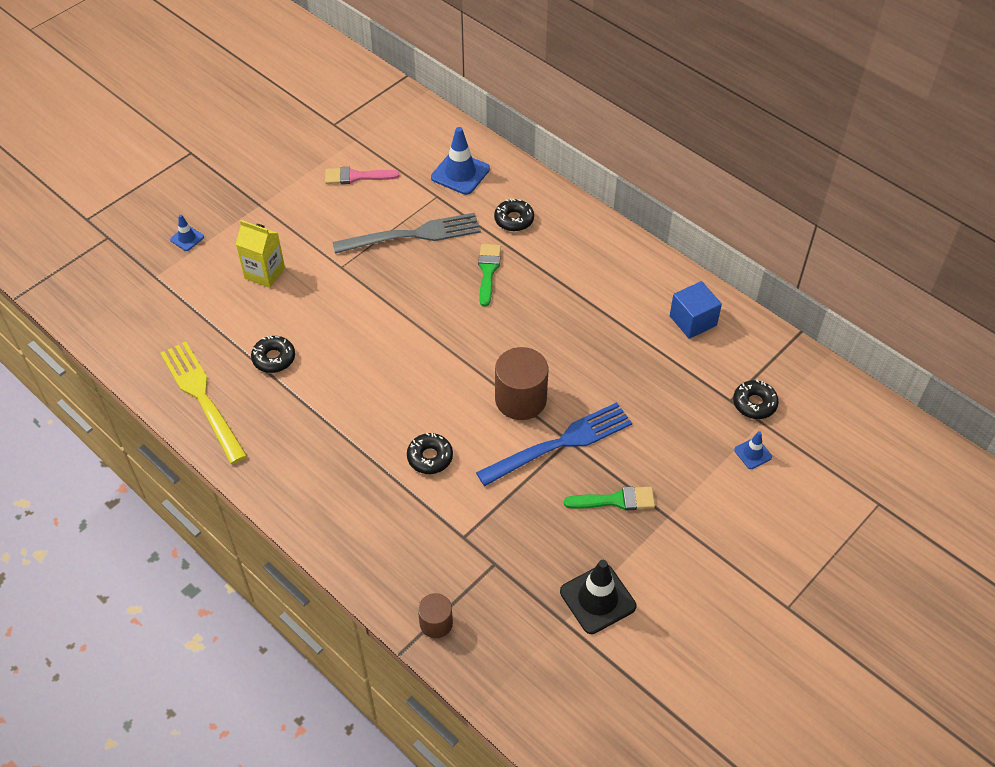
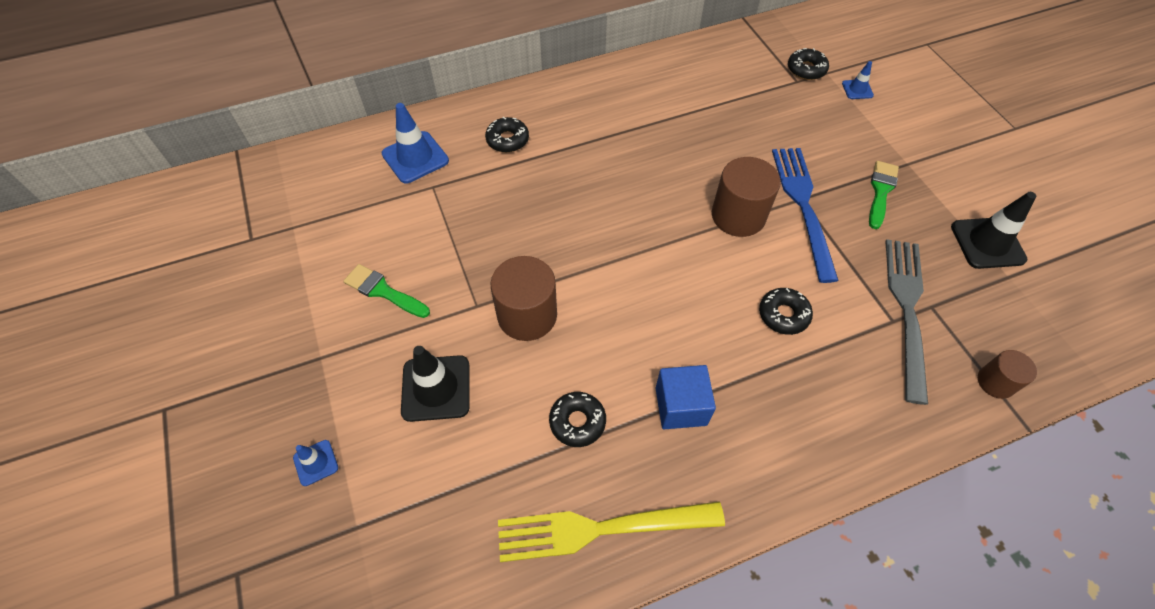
camera: 65 degrees left, 5 degrees up
yellow carton [236,220,285,288] -> black traffic cone [401,346,469,422]
pink brush [325,167,400,184] -> none
grey fork [332,213,481,254] -> grey fork moved to [885,239,928,405]
green brush [478,244,501,307] -> green brush moved to [343,264,430,318]
blue cube [670,281,722,339] -> blue cube moved to [655,365,716,429]
none -> brown cylinder [491,256,557,341]

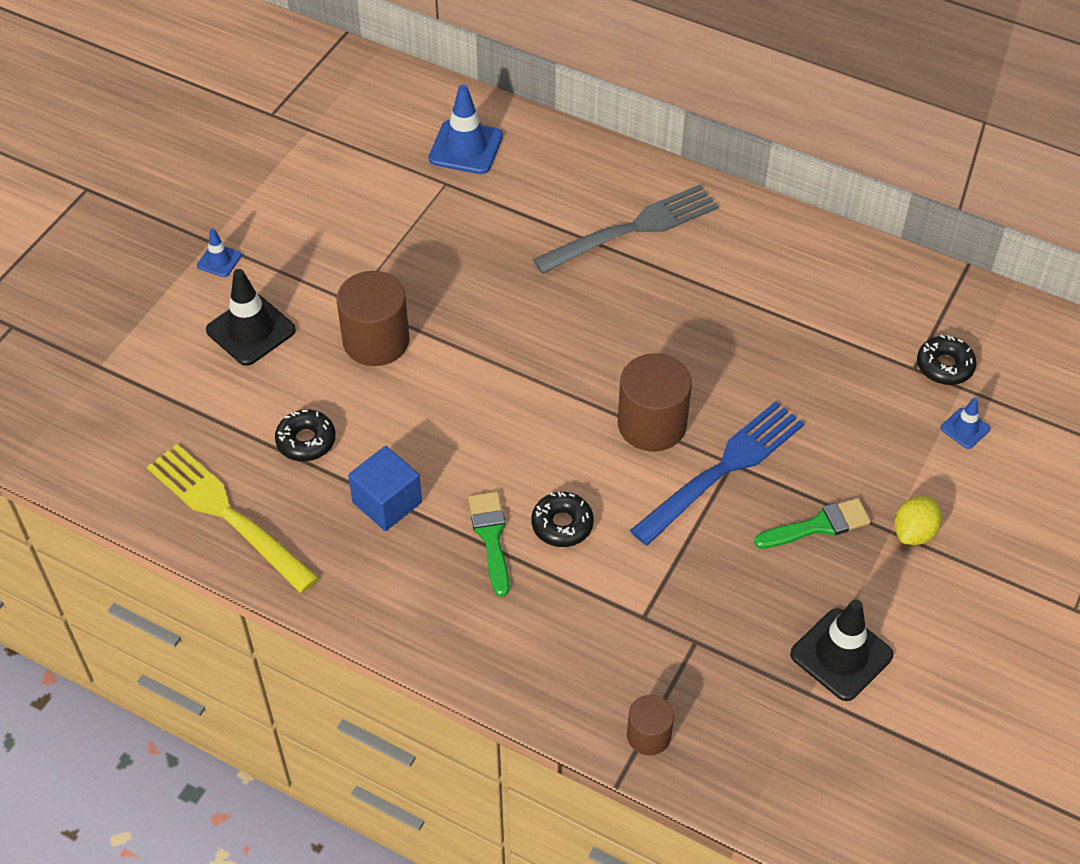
camera: 50 degrees right, 5 degrees down
blue traffic cone [293,440,338,486] -> blue traffic cone moved to [197,228,242,277]
green brush [343,264,430,318] -> green brush moved to [468,492,509,597]
black donut [485,117,529,152] -> none
grey fork [885,239,928,405] -> grey fork moved to [533,184,718,274]
none -> yellow lemon [894,496,942,545]

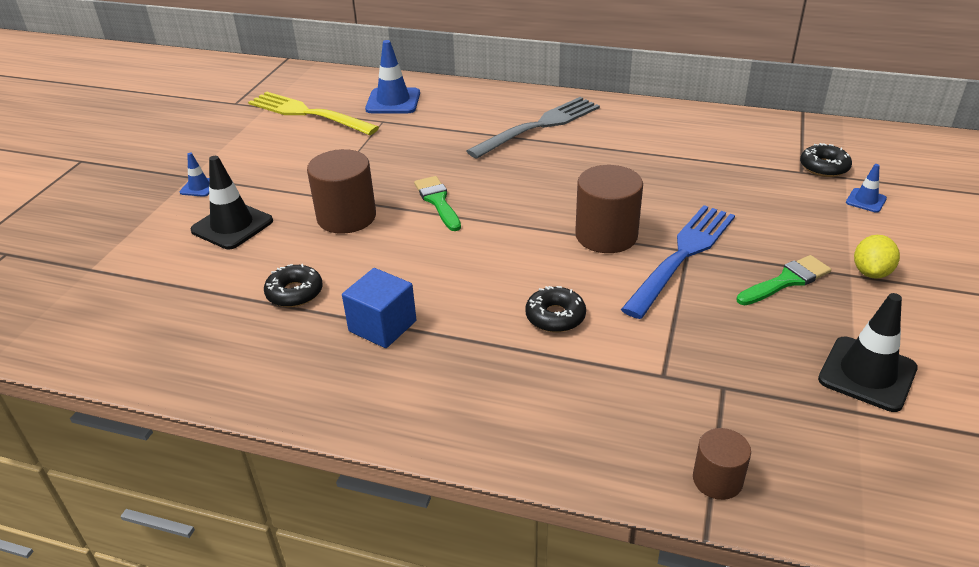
camera: 10 degrees left, 15 degrees down
yellow fork [147,444,319,593] -> yellow fork moved to [248,92,379,135]
green brush [468,492,509,597] -> green brush moved to [414,176,461,231]

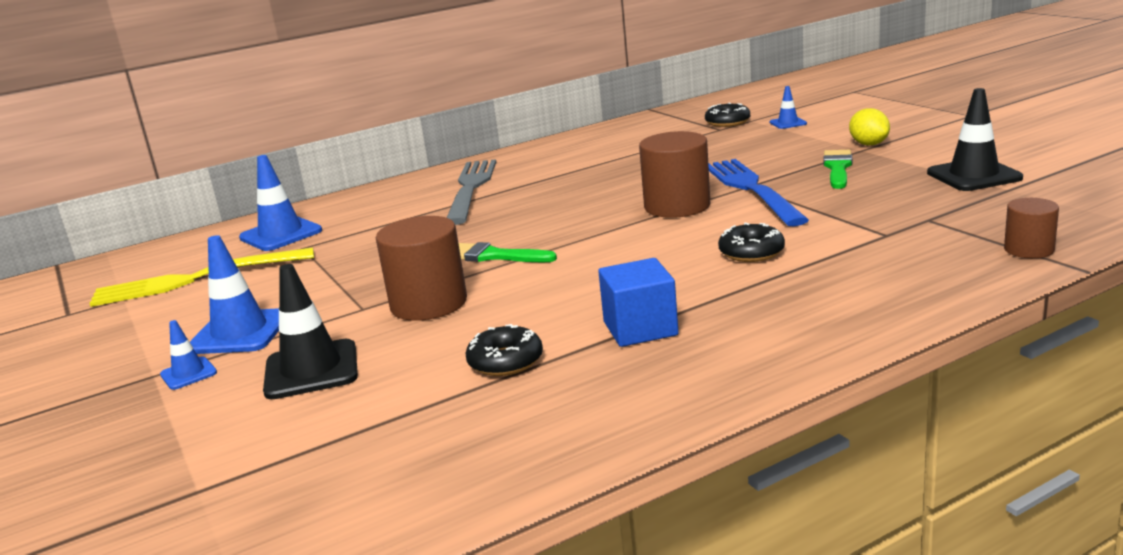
camera: 45 degrees left, 15 degrees down
none -> blue traffic cone [190,235,279,354]

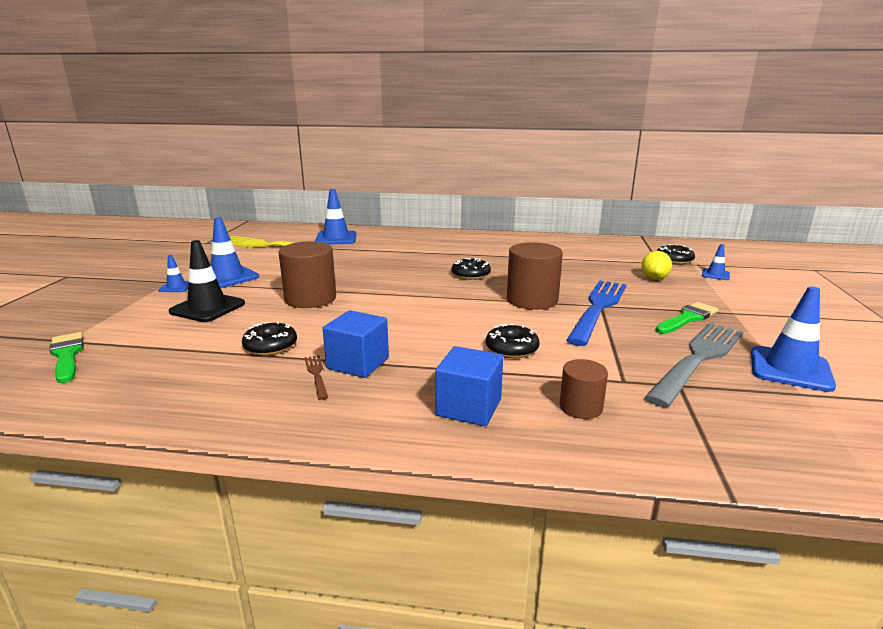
camera: 35 degrees right, 0 degrees up
grey fork [447,159,496,225] -> grey fork moved to [645,323,743,408]
green brush [459,242,557,262] -> green brush moved to [49,332,84,383]
yellow lemon [849,108,890,145] -> yellow lemon moved to [641,251,672,280]
black traffic cone [927,88,1023,191] -> blue traffic cone [751,286,836,392]
brown cylinder [1004,198,1059,258] -> brown cylinder moved to [560,359,608,419]
none -> brown fork [305,355,328,400]
none -> blue cube [435,346,503,426]
none -> black donut [451,257,491,280]

